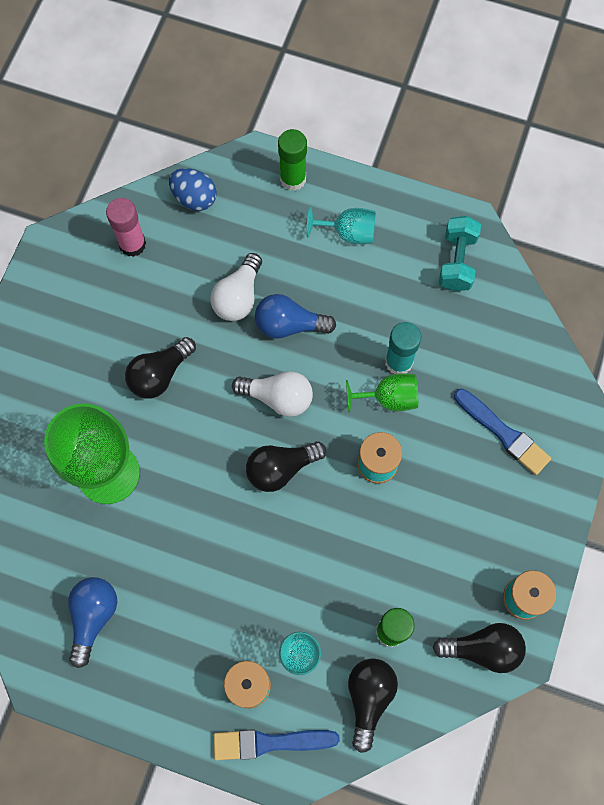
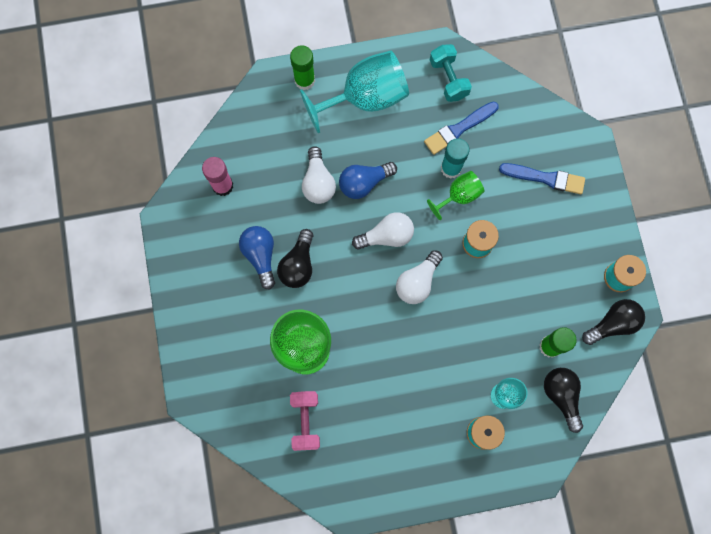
camera: 30 degrees left, 5 degrees up
blue light bulb [68,577,117,668] -> blue light bulb moved to [239,226,275,290]
blue egg [169,168,217,211] -> none
blue brush [213,729,340,760] -> blue brush moved to [424,101,499,155]
black light bulb [246,441,326,492] -> white light bulb [396,250,443,304]
turquoise goblet [307,206,376,244] -> turquoise goblet [300,51,409,133], size x1.91
none -> pink dumbbell [290,391,320,451]

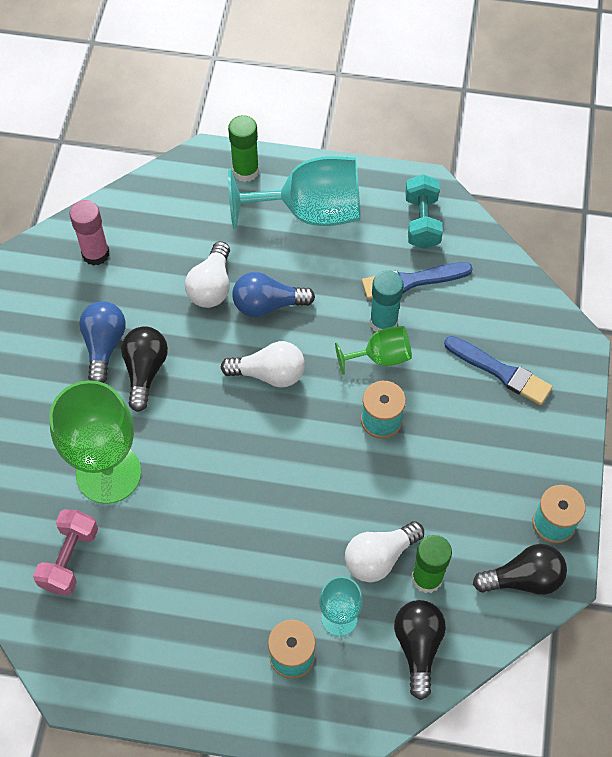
camera: 20 degrees right, 15 degrees down
black light bulb [277,229,313,288] -> black light bulb turned 150 degrees clockwise [121,326,168,412]
white light bulb [396,250,443,304] -> white light bulb moved to [345,521,424,582]

